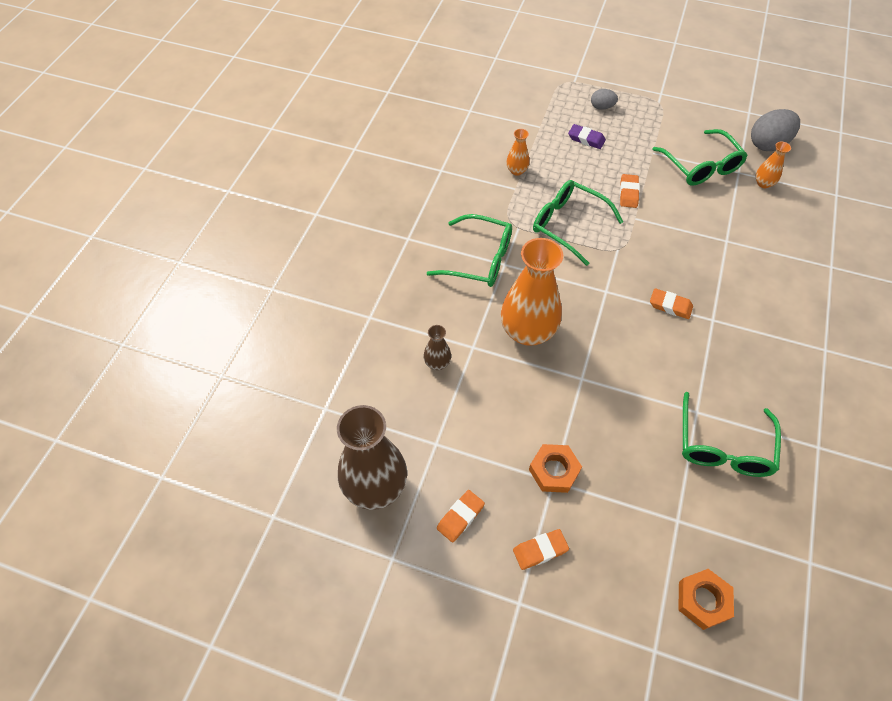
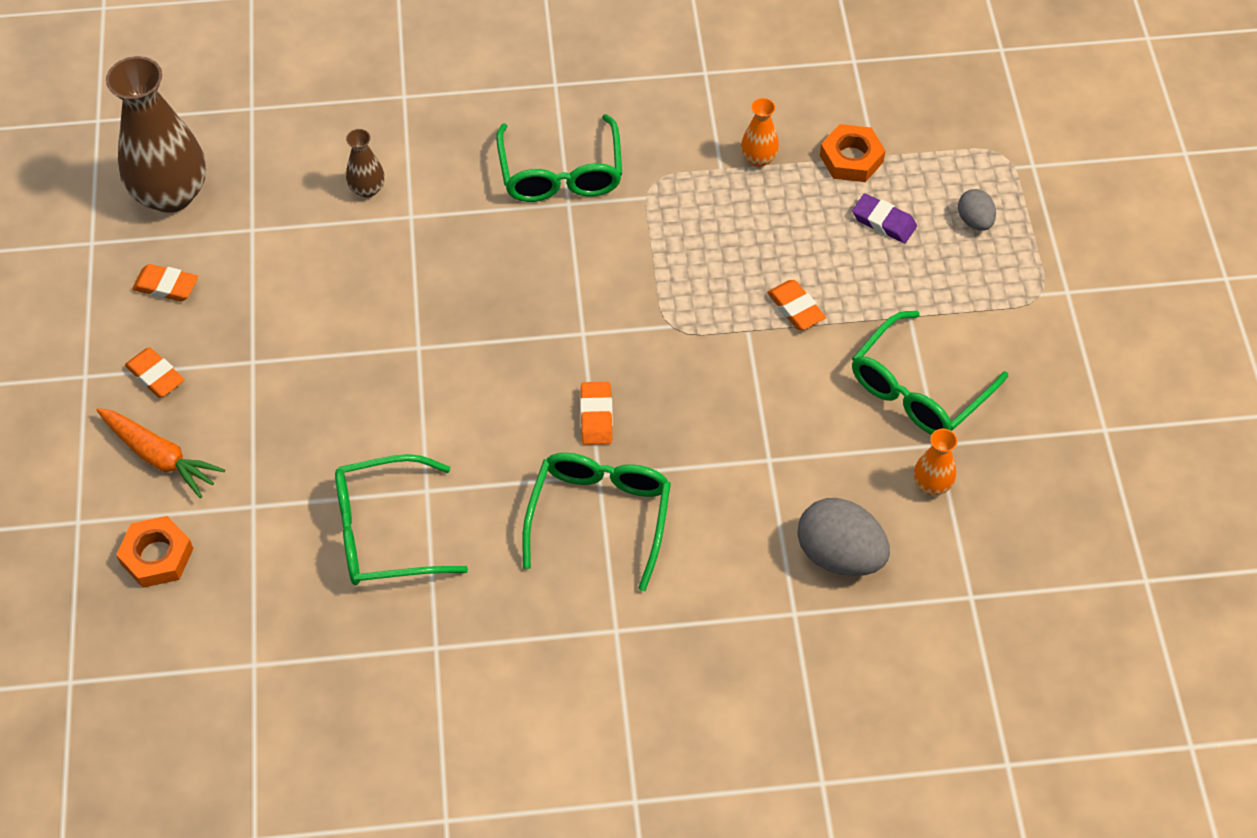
camera: 65 degrees right, 0 degrees up
orange vase [501,238,563,346] -> none
orange nut [529,444,582,493] -> orange nut moved to [820,124,885,182]
green glasses [533,180,623,266] -> green glasses moved to [522,453,671,591]
purple eraser [568,124,606,149] -> purple eraser turned 60 degrees counterclockwise [852,193,917,243]
orange eraser [620,174,640,208] -> orange eraser turned 75 degrees clockwise [767,280,826,330]
grey egg [751,109,800,151] -> grey egg moved to [798,498,890,576]
none -> orange carrot [97,408,225,498]

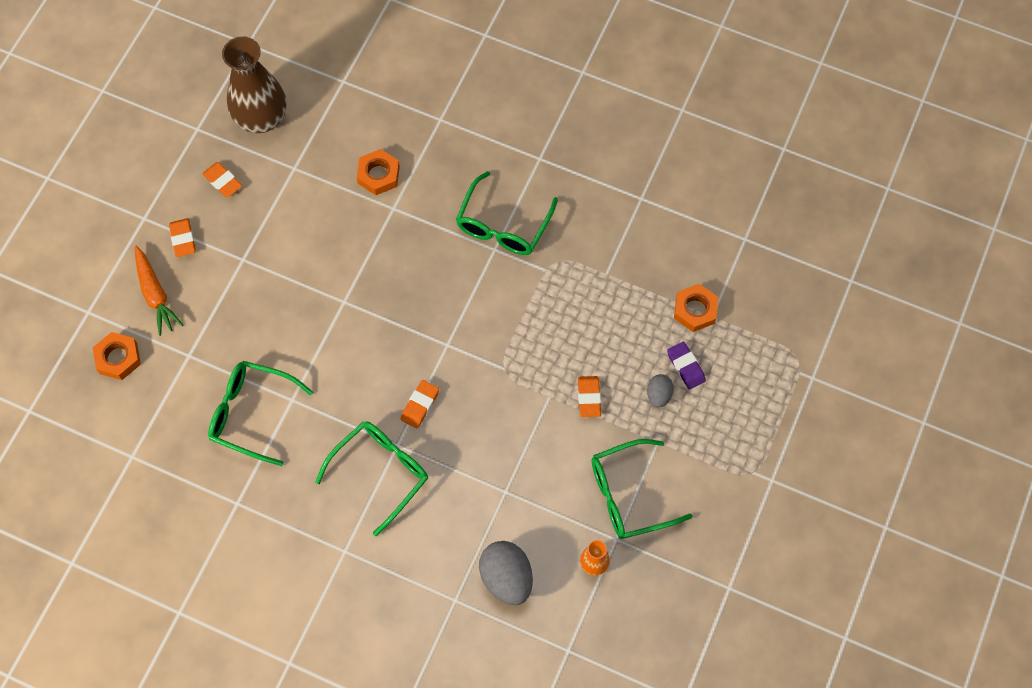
camera: 30 degrees right, 10 degrees up
brown vase [346,129,385,198] -> orange nut [357,149,400,195]
orange vase [741,98,779,167] -> none
grey egg [958,189,996,231] -> grey egg moved to [647,374,674,408]

